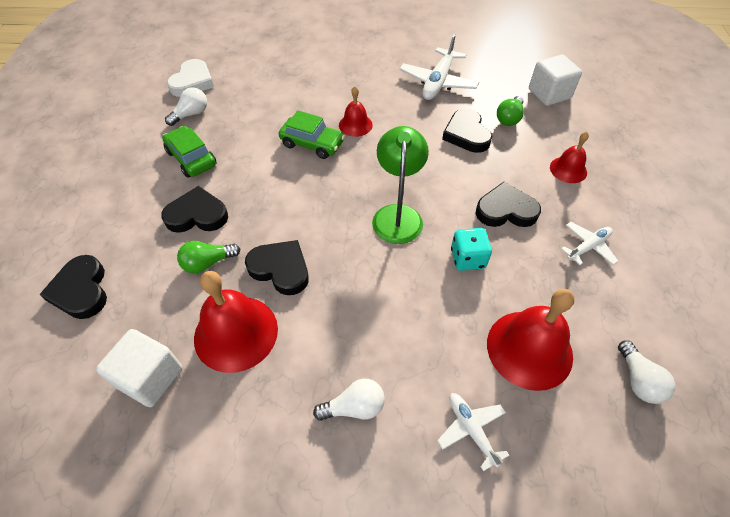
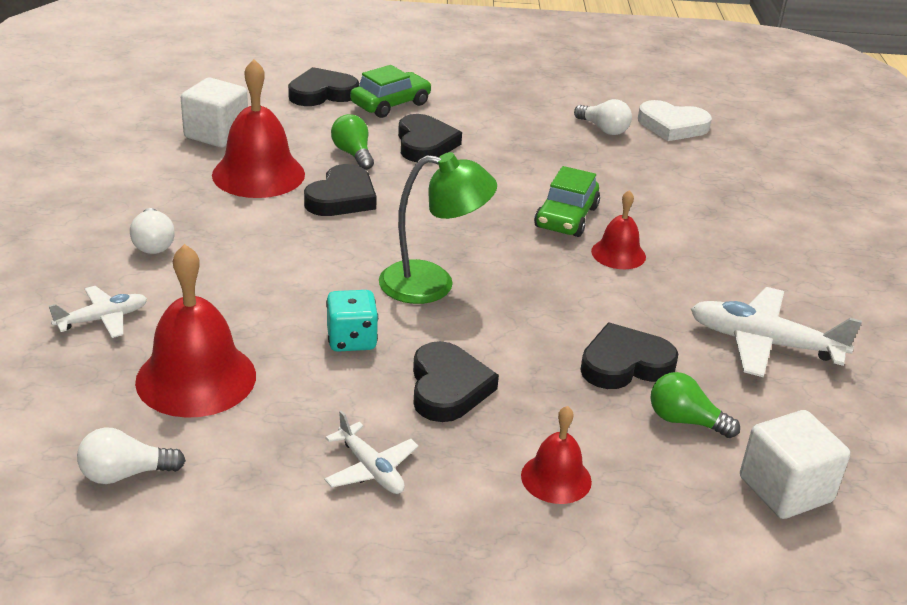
camera: 85 degrees right, 20 degrees down
green car [162,126,217,178] -> green car moved to [350,65,432,118]

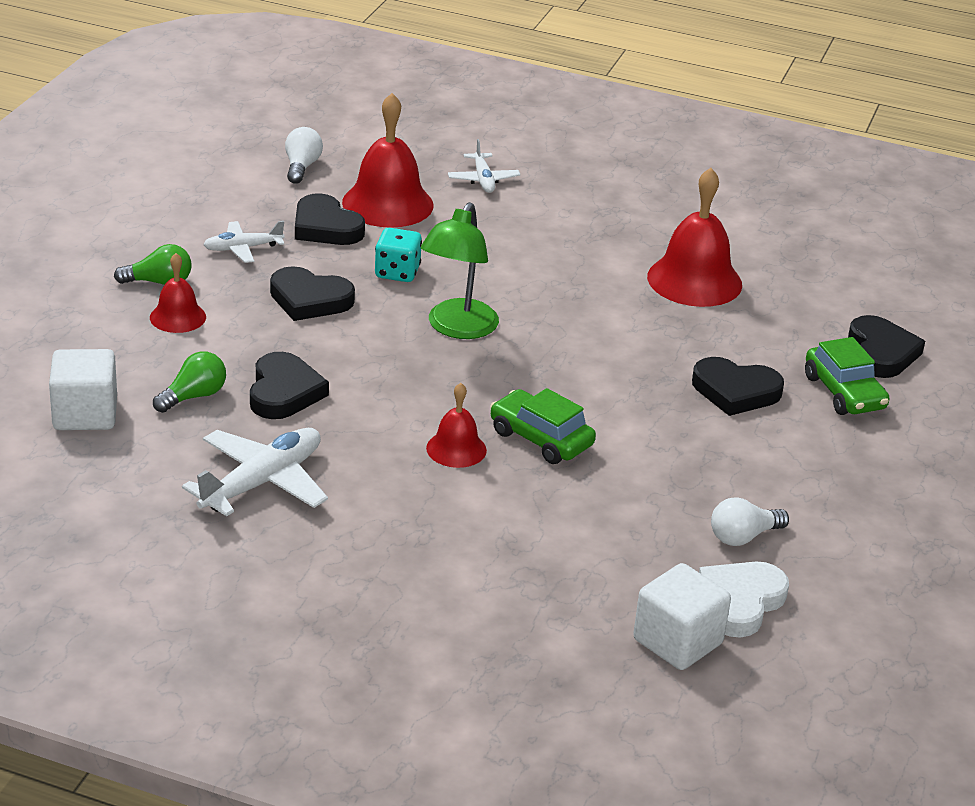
camera: 110 degrees right, 0 degrees up
white light bulb [130,208,175,254] -> none
white cube [181,78,248,148] -> white cube moved to [633,563,731,670]
black heart [304,164,377,216] -> black heart moved to [295,193,365,245]
green light bulb [331,114,374,170] -> green light bulb moved to [114,244,192,285]

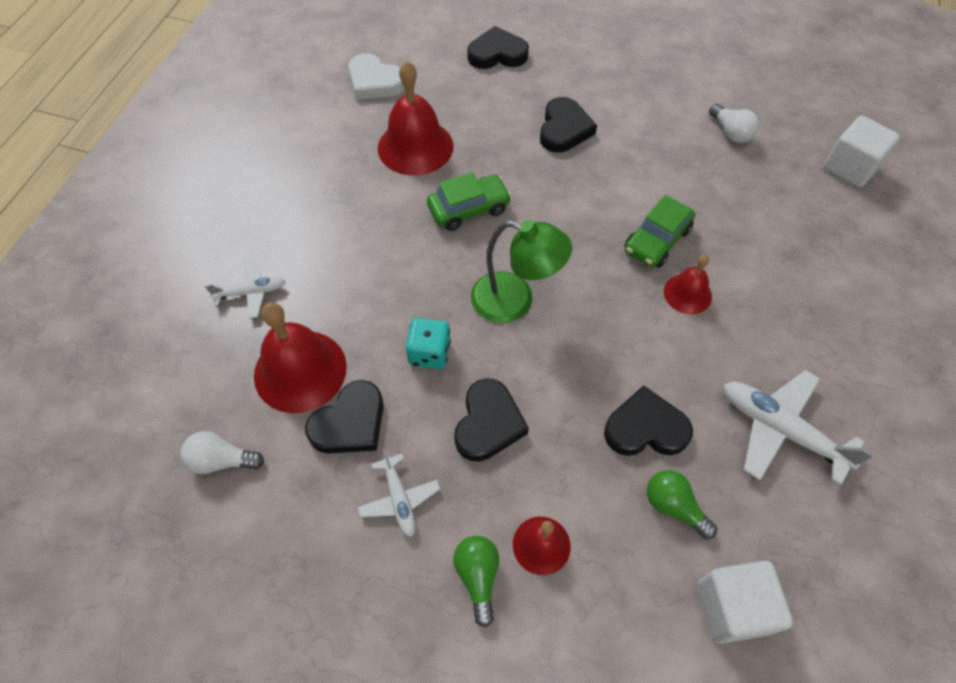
camera: 90 degrees left, 25 degrees up
white heart [699,561,789,638] -> white heart moved to [348,53,405,99]
green car [805,337,889,415] -> green car moved to [427,172,511,231]

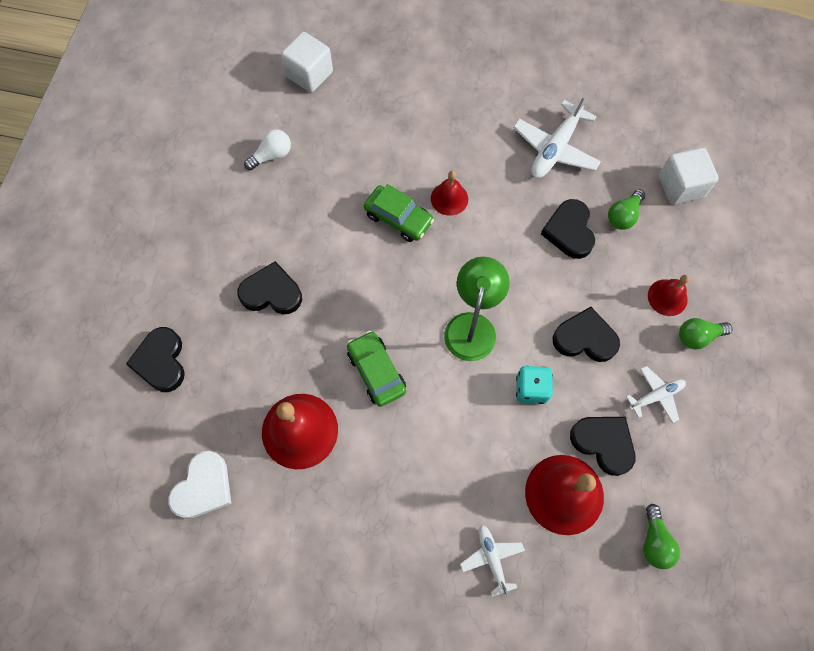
camera: 95 degrees left, 10 degrees up
white light bulb [180,431,264,474] -> green light bulb [643,504,680,569]

